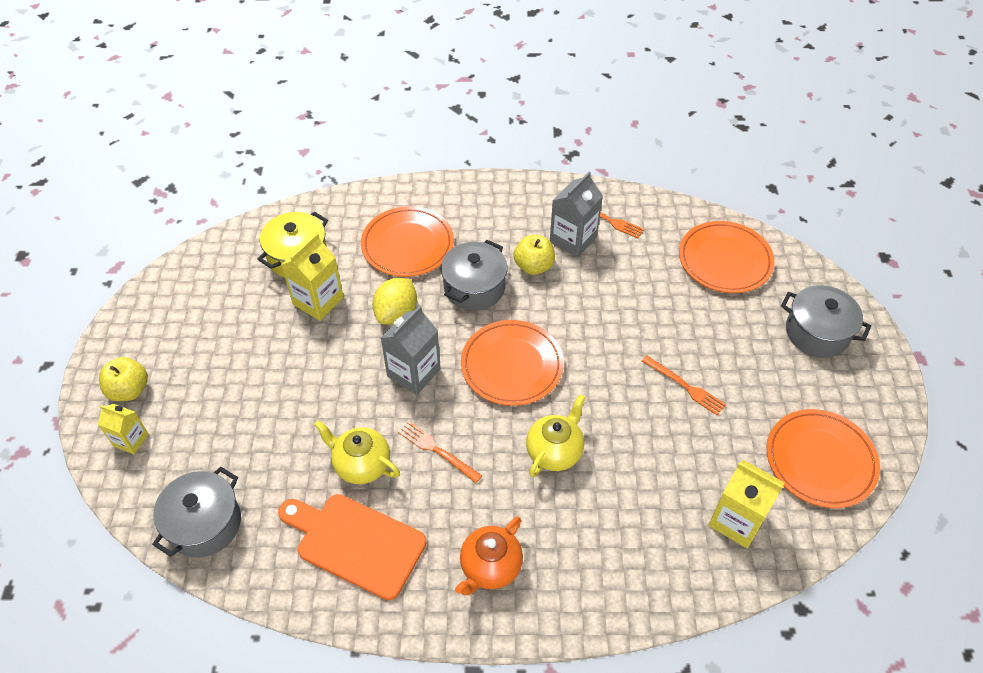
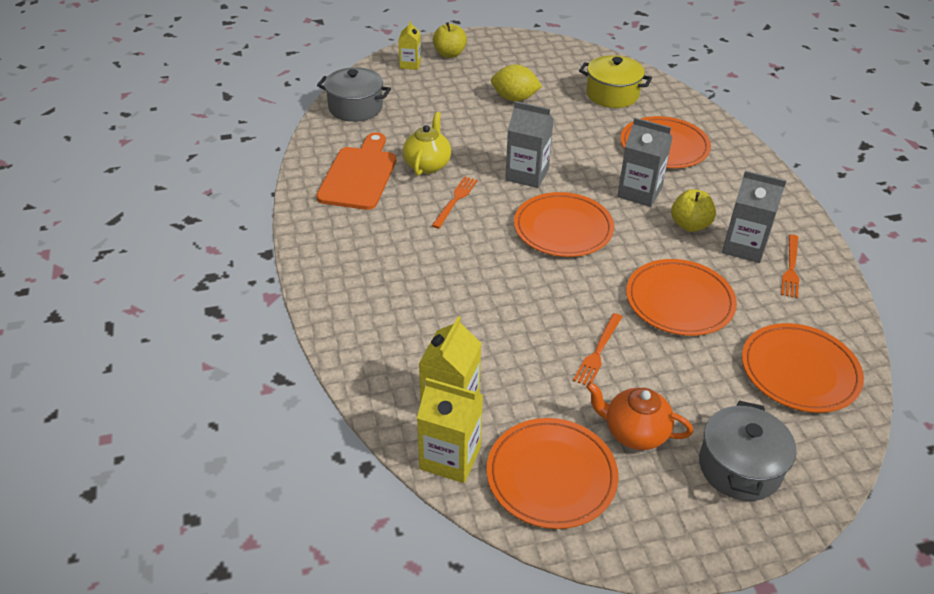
camera: 75 degrees right, 10 degrees down
yellow carton [281,233,344,321] -> yellow carton moved to [417,378,483,483]
yellow lemon [372,278,417,325] -> yellow lemon moved to [491,64,542,101]
grey pot [441,240,508,311] -> grey carton [617,118,672,207]
orange teapot [455,517,523,595] -> orange teapot moved to [586,382,693,450]
yellow teapot [526,394,585,477] -> none
none -> orange plate [626,259,737,336]

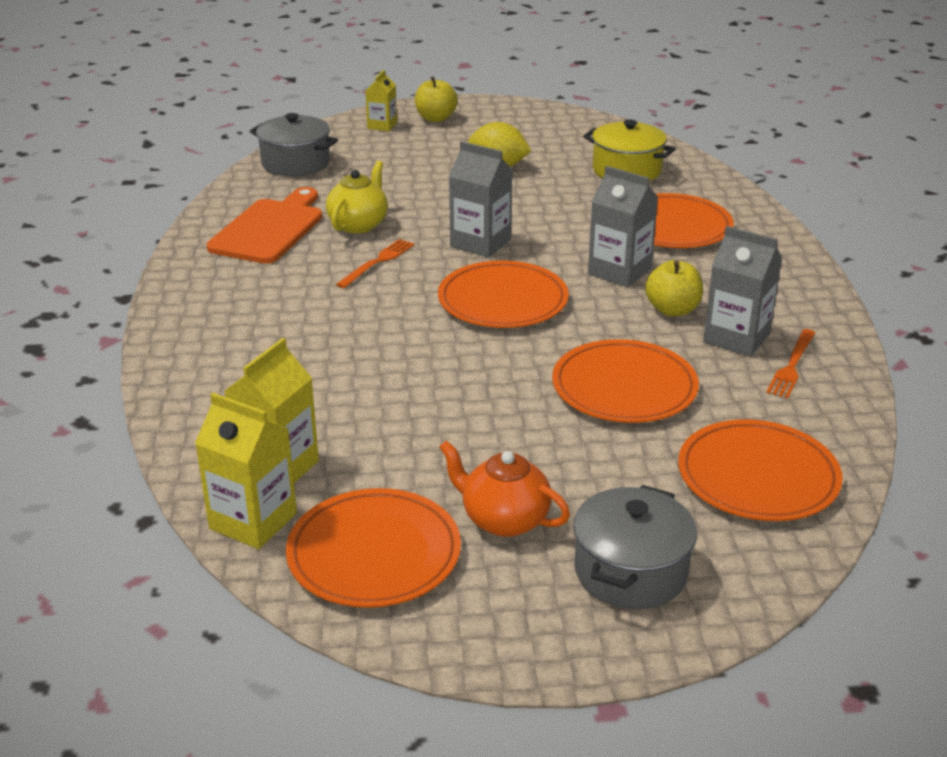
camera: 10 degrees right, 10 degrees down
orange fork [573,313,622,385] -> none

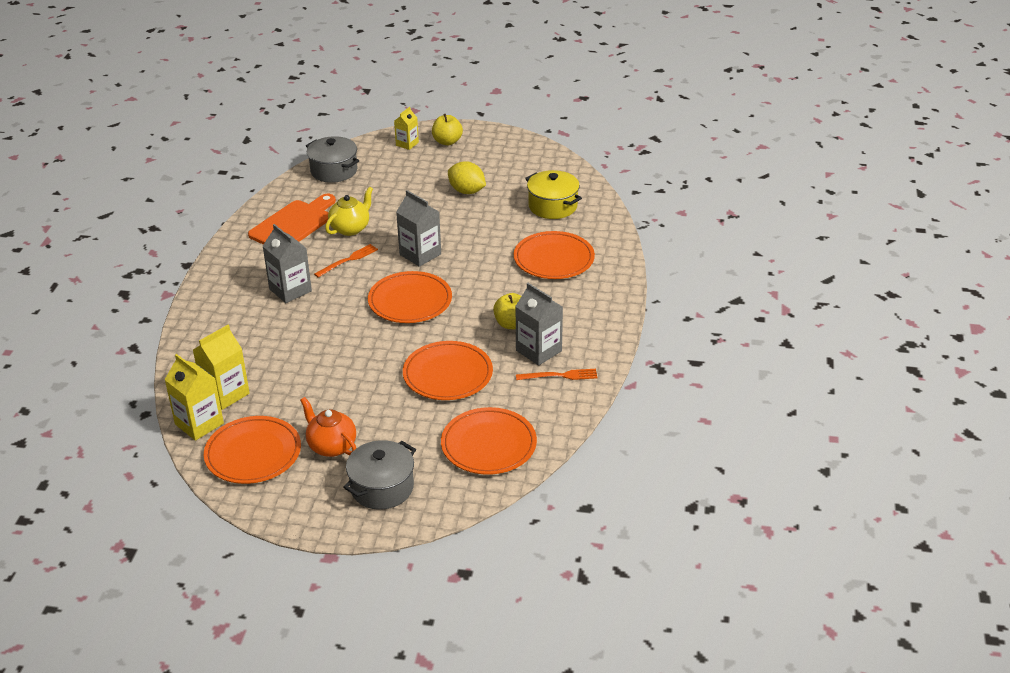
camera: 15 degrees right, 5 degrees up
grey carton [588,166,658,287] -> grey carton moved to [263,224,312,303]
orange fork [766,329,815,398] -> orange fork turned 135 degrees counterclockwise [516,369,598,380]

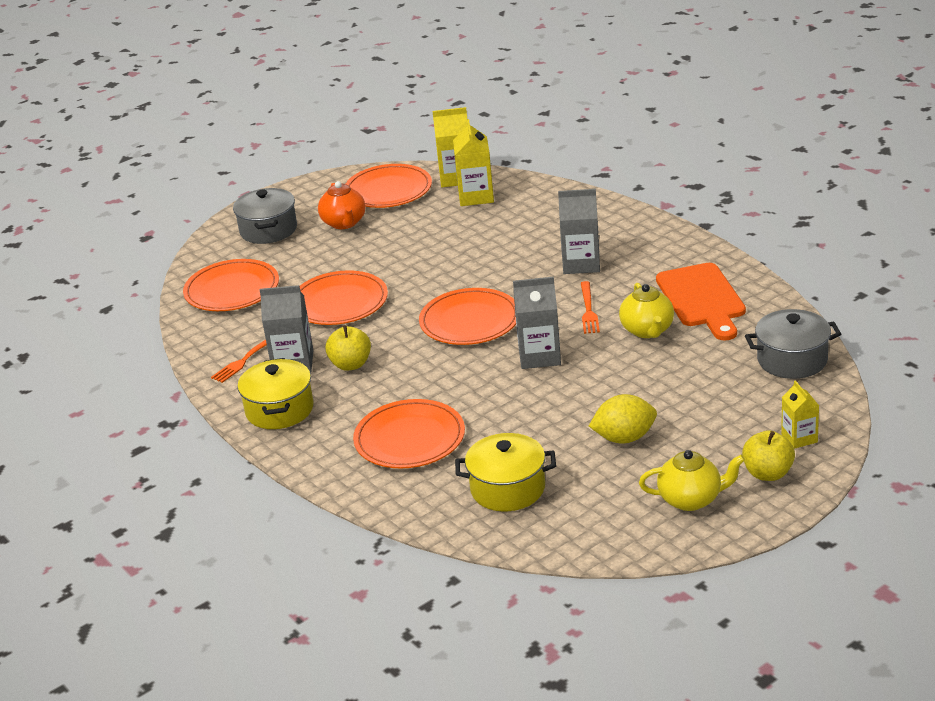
camera: 135 degrees right, 5 degrees down
orange teapot [300,397,356,457] -> orange teapot turned 75 degrees clockwise [318,181,366,229]
none -> yellow pot [237,358,314,429]
none -> yellow teapot [639,450,745,511]

